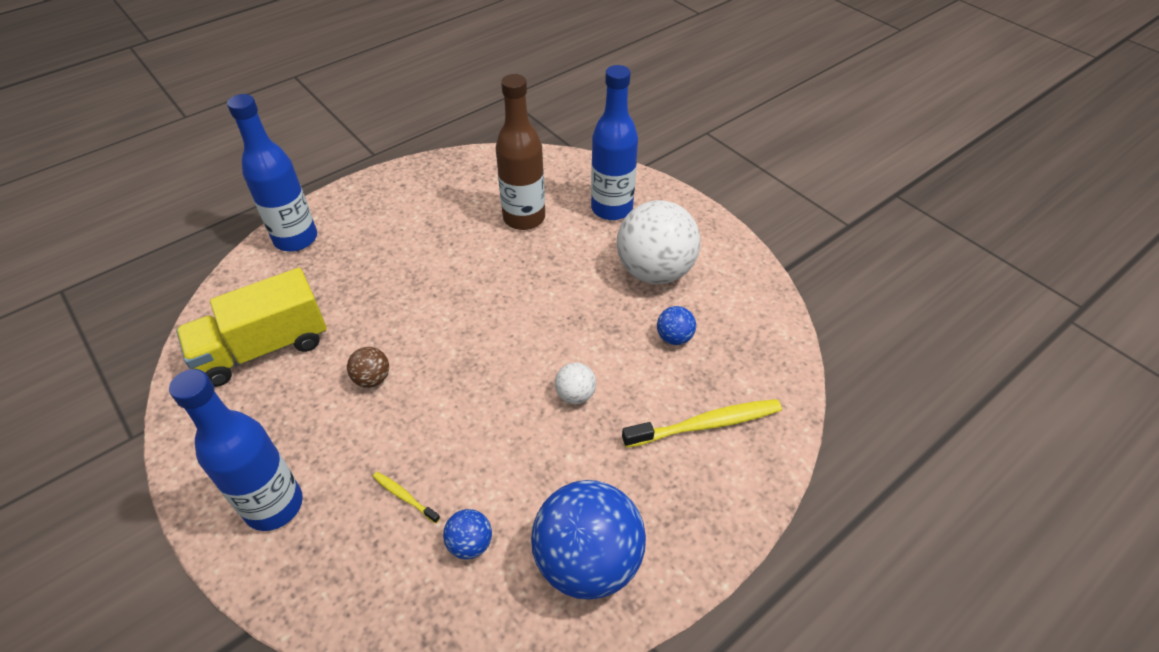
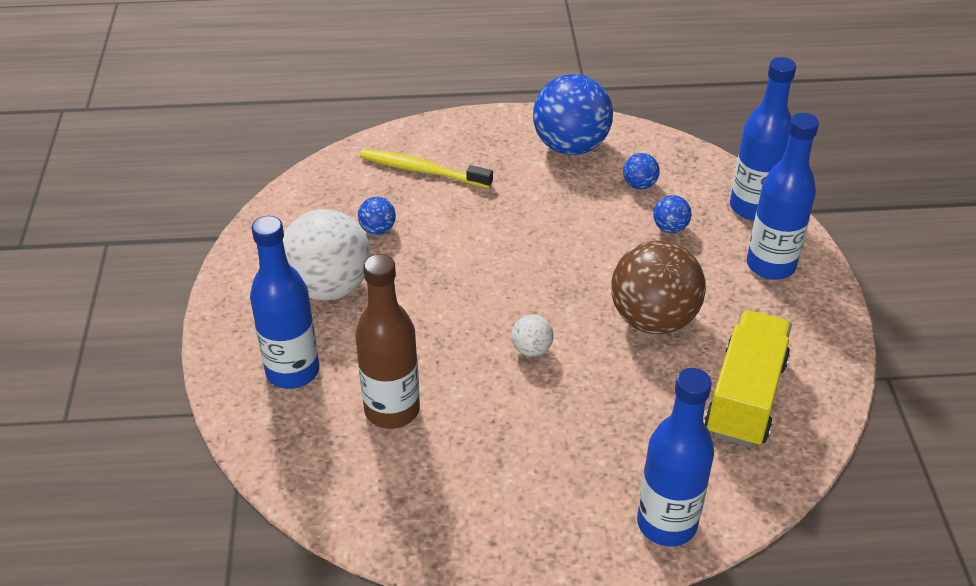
camera: 145 degrees left, 5 degrees down
yellow truck [176,268,327,387] -> yellow truck turned 75 degrees counterclockwise [705,310,792,448]
brown ball [347,347,389,388] -> brown ball [611,240,706,334], size x2.25
yellow toothbrush [373,472,440,524] -> blue ball [653,195,691,233]
white ball [555,363,596,404] -> white ball moved to [512,315,553,357]
none -> blue bottle [730,57,796,220]

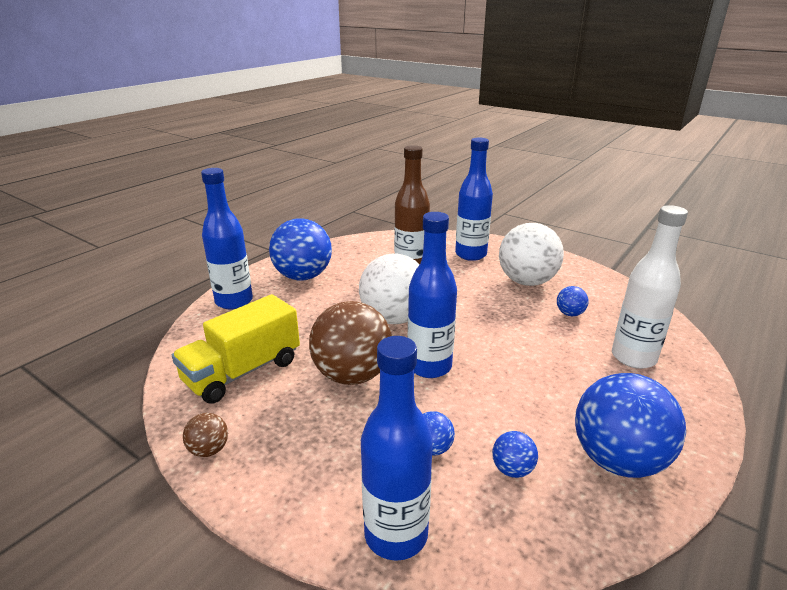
camera: 130 degrees right, 15 degrees down
yellow toothbrush [360,149,493,188] -> white bottle [612,205,688,369]
white ball [512,315,553,357] -> white ball [359,253,420,324], size x2.25
yellow truck [705,310,792,448] -> yellow truck turned 75 degrees clockwise [172,294,300,404]
blue bottle [747,113,819,280] -> blue bottle moved to [408,212,457,378]
none -> brown ball [183,413,228,457]
none -> blue ball [269,218,332,281]

